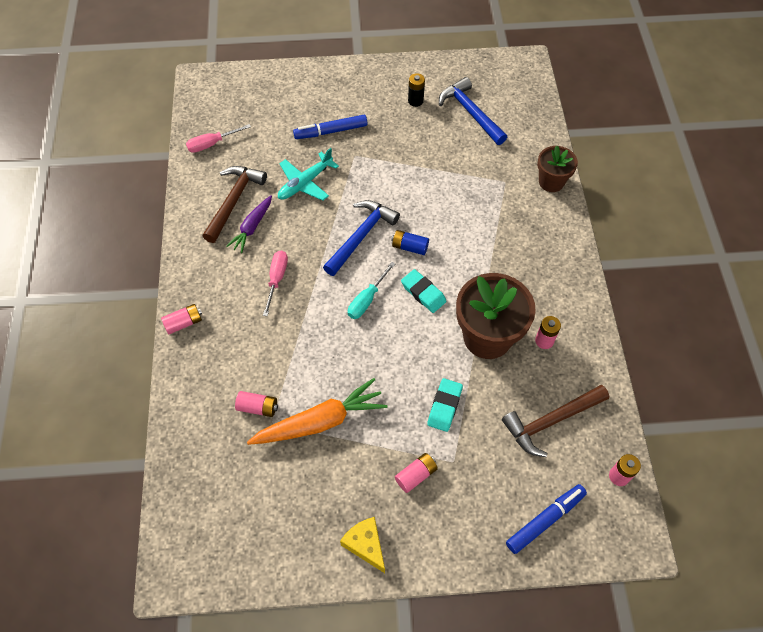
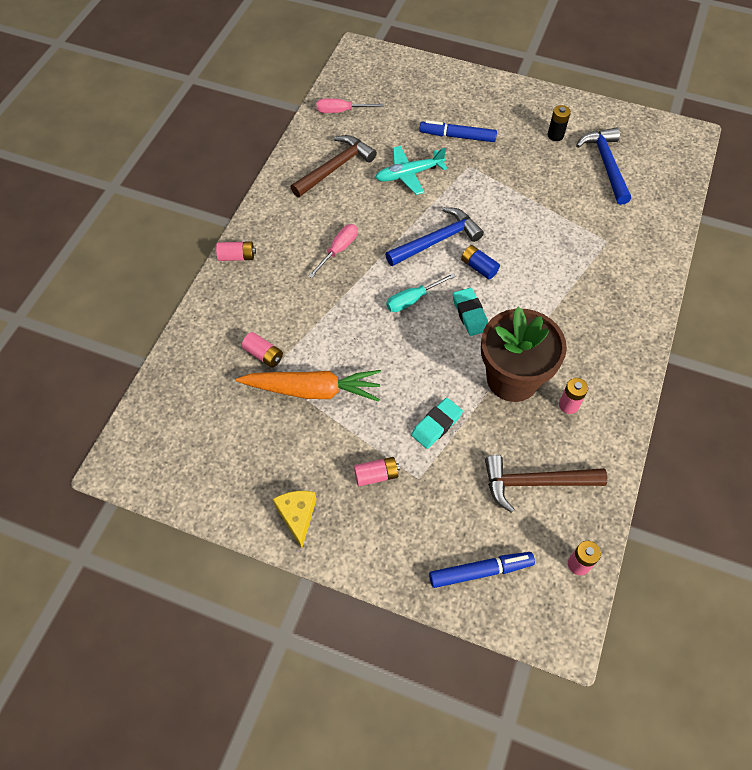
camera: 25 degrees right, 0 degrees up
purple carrot [226,196,272,253] -> none
brown flower pot [537,146,578,192] -> none

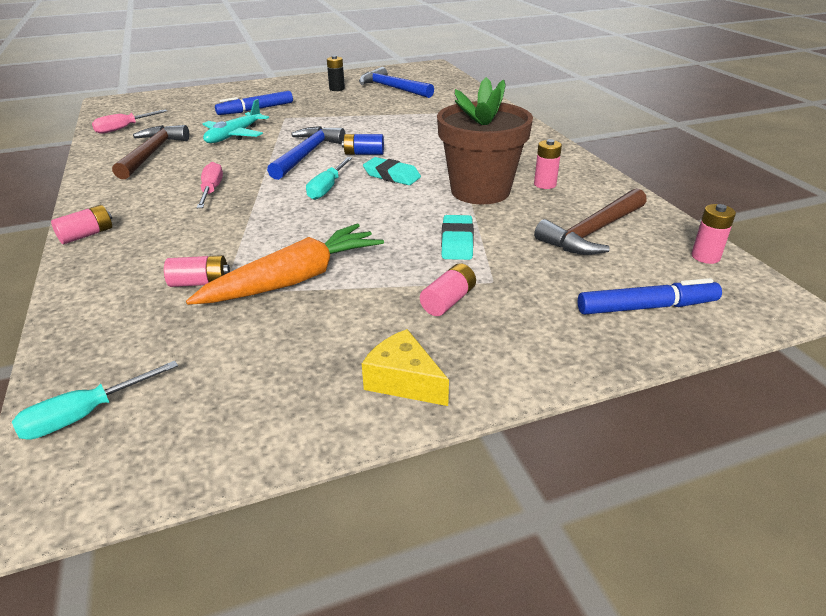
camera: 40 degrees left, 25 degrees down
blue marker [429,552,535,588] -> blue marker turned 45 degrees clockwise [578,278,722,314]
none -> turquoise screwdriver [12,361,178,440]

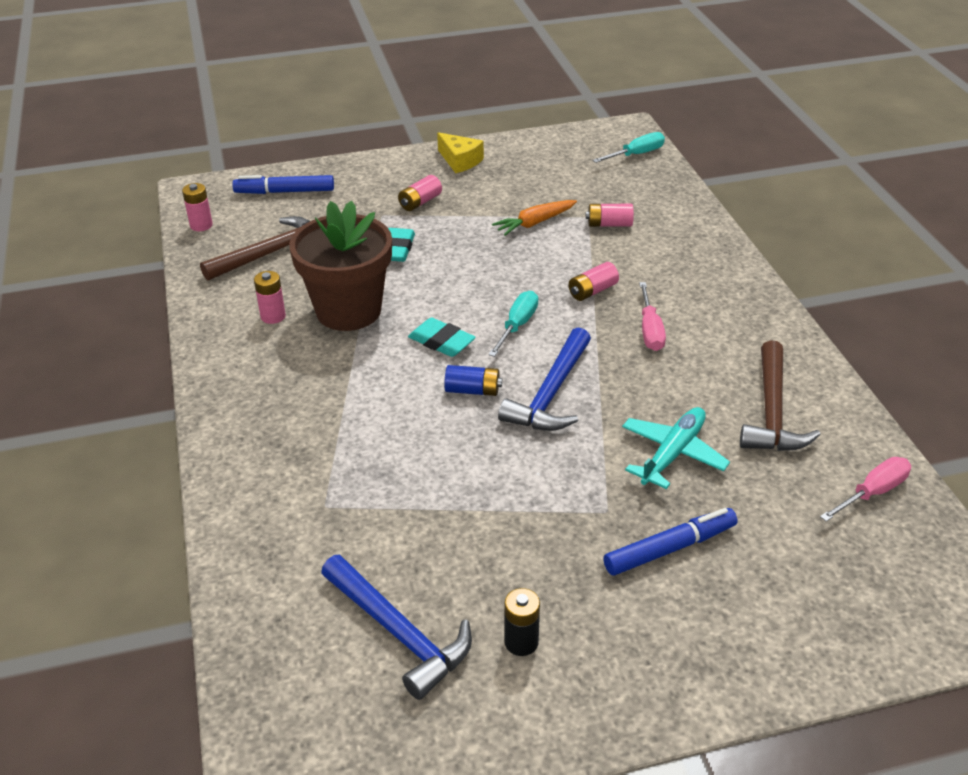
camera: 175 degrees left, 5 degrees up
pink battery [51,205,112,244] -> pink battery moved to [569,262,619,301]
orange carrot [186,223,384,305] -> orange carrot [492,200,577,236], size x0.60

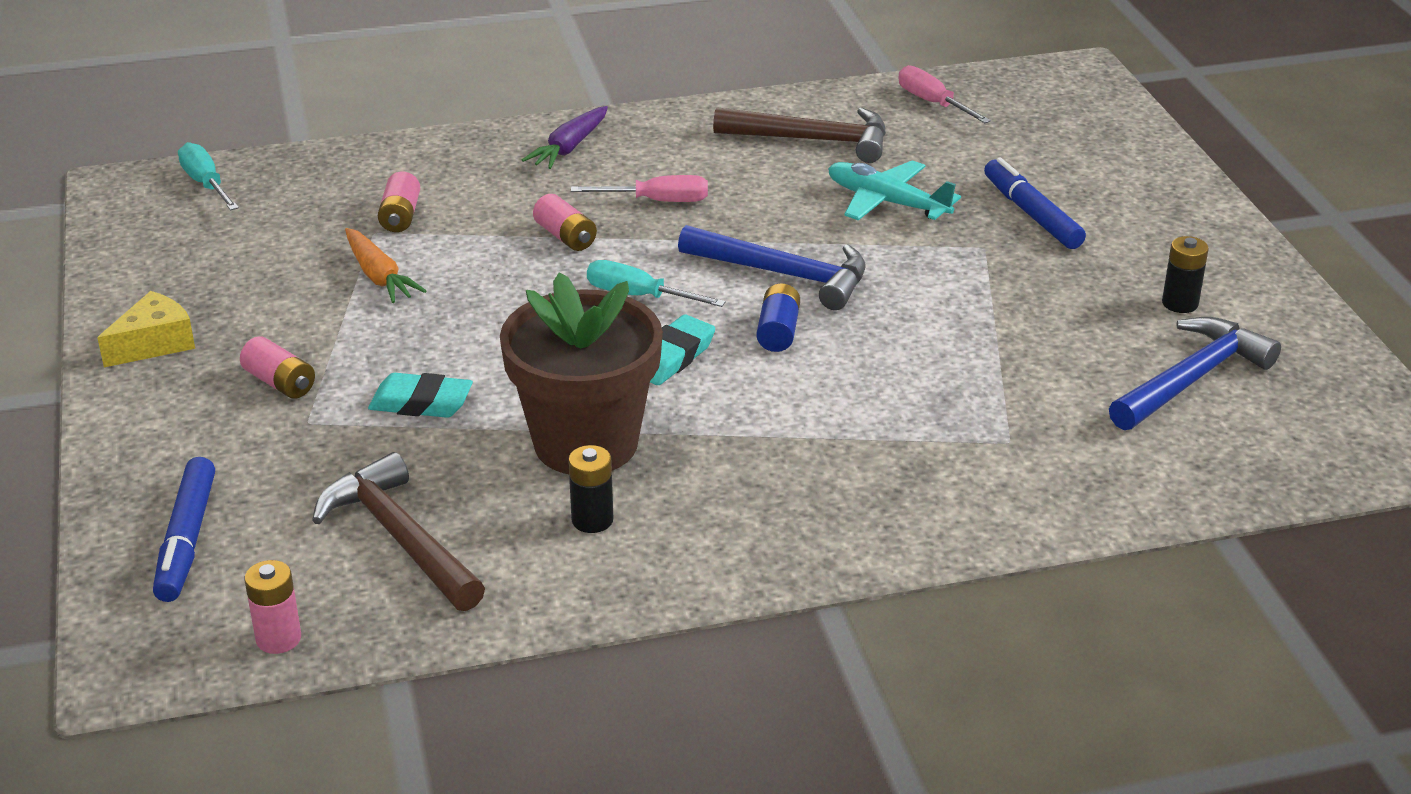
camera: 90 degrees left, 5 degrees down
pink battery [254,271,286,324] -> black battery [568,445,613,533]
none -> purple carrot [522,106,608,169]

